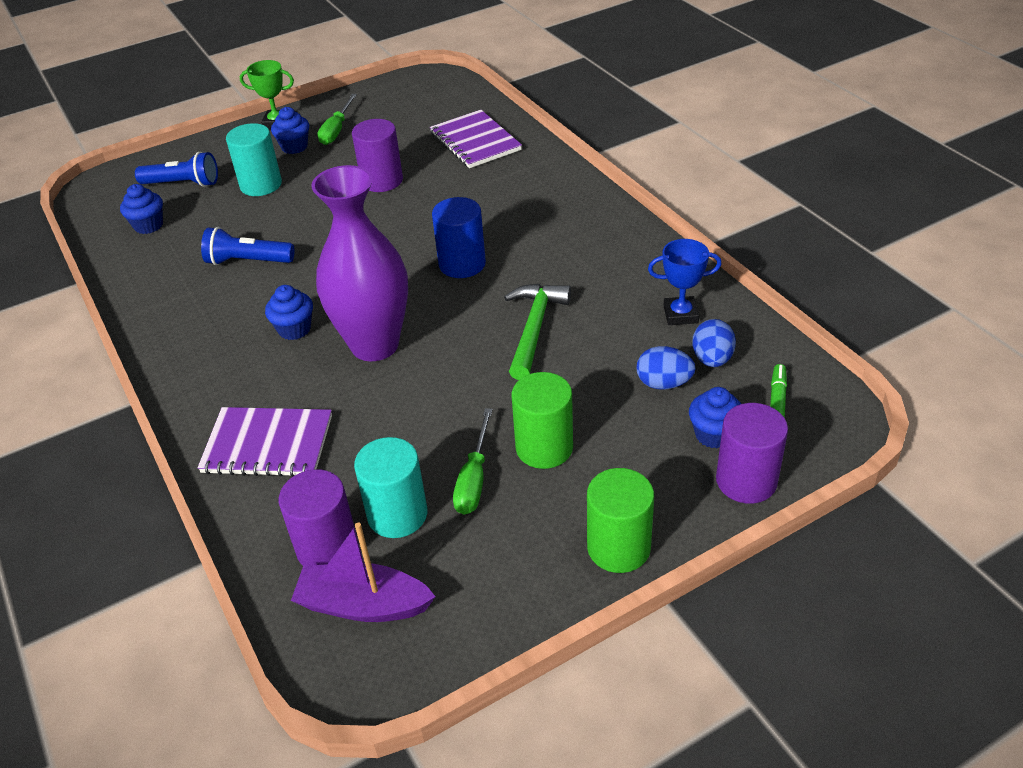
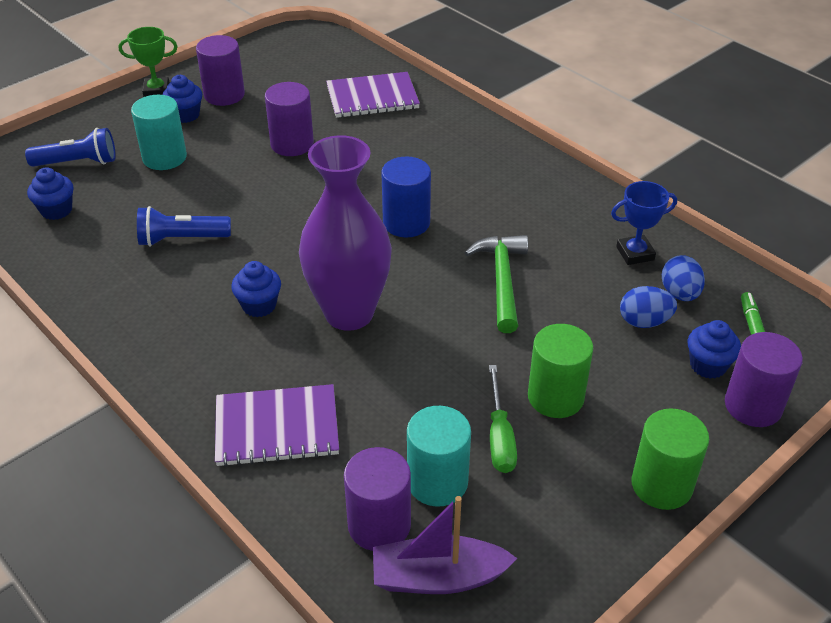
camera: 15 degrees left, 0 degrees up
green screwdriver [317,94,357,145] -> purple cylinder [196,35,245,106]
purple notebook [430,110,522,168] -> purple notebook turned 60 degrees counterclockwise [326,72,420,118]

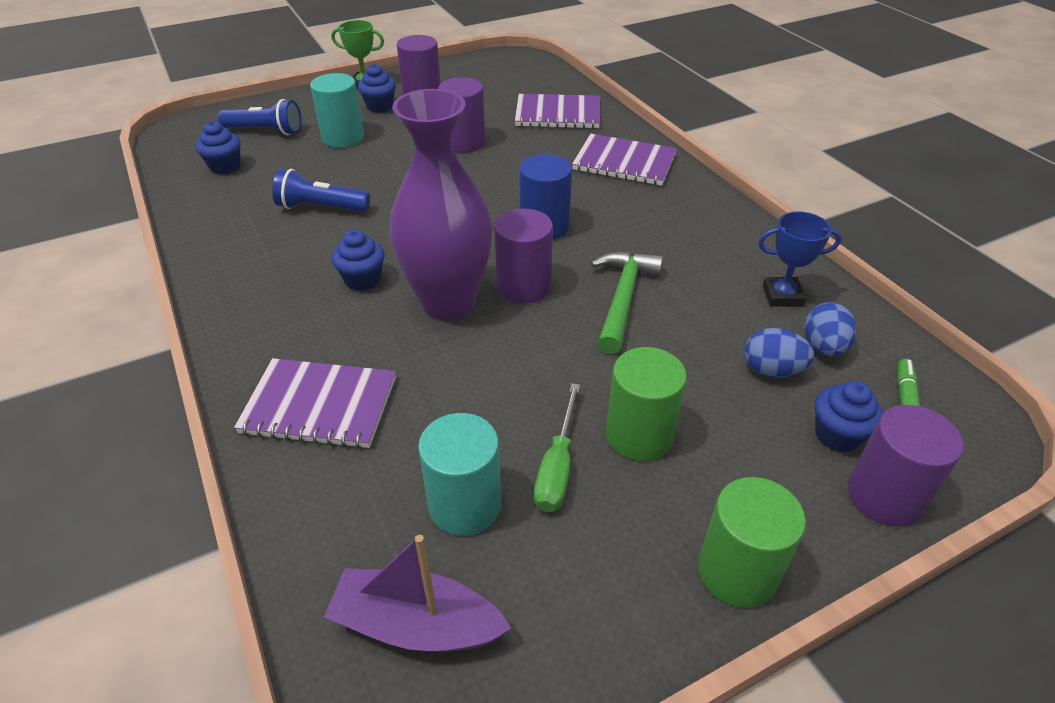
camera: 15 degrees right, 0 degrees up
purple cylinder [344,447,411,551] -> purple cylinder moved to [494,209,553,303]
none -> purple notebook [572,134,677,186]

